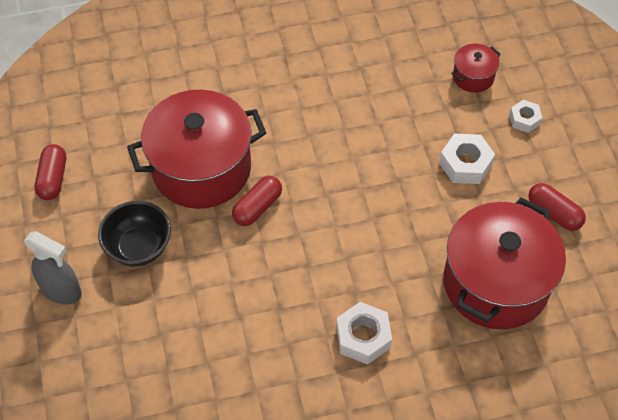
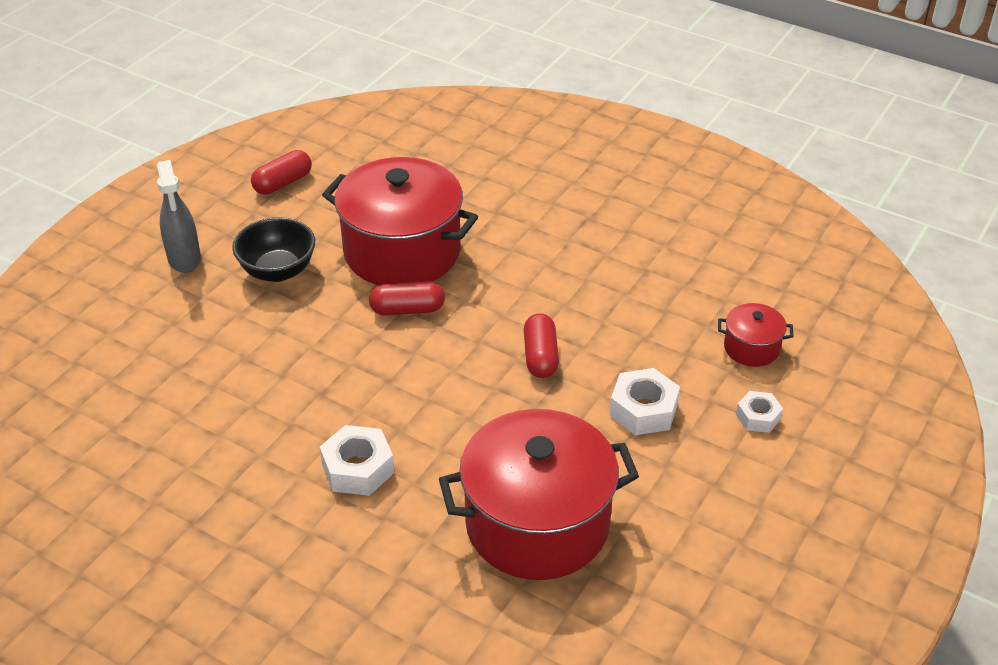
camera: 45 degrees right, 15 degrees down
red capsule [528,183,586,231] -> red capsule moved to [524,313,559,378]

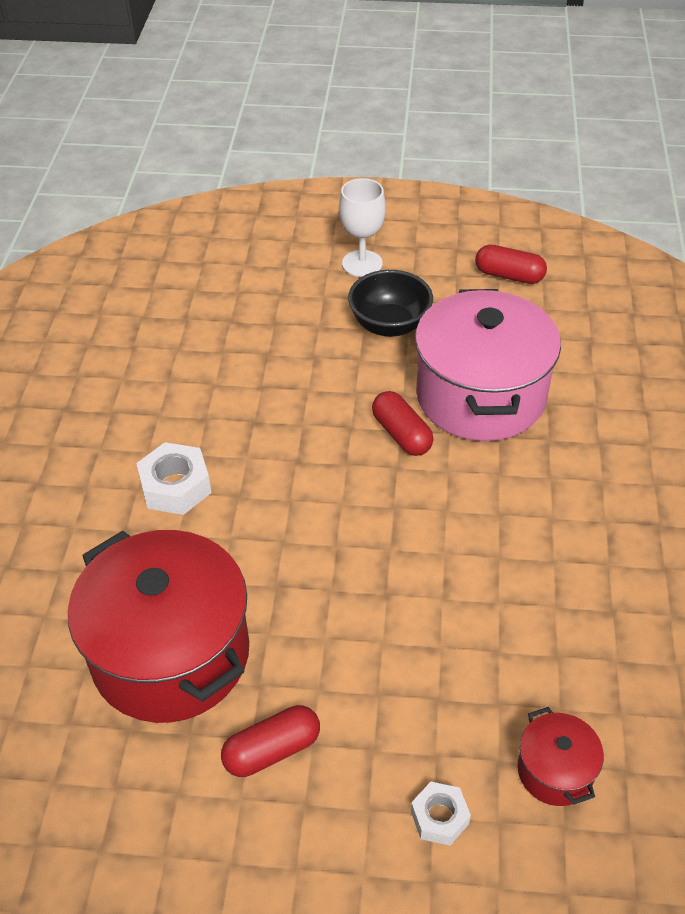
camera: 65 degrees right, 5 degrees up
grey spray bottle [157,160,201,273] -> white goblet [339,178,386,277]
red pot [322,157,478,285] -> pink pot [415,289,561,441]
red capsule [524,313,559,378] -> red capsule moved to [221,705,320,777]
white nut [609,368,680,435] -> none

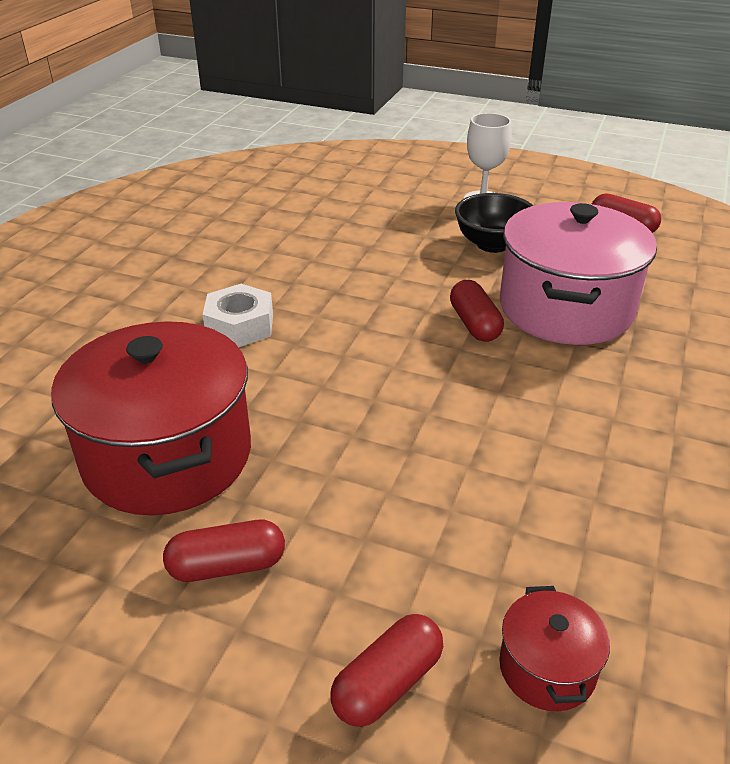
camera: 15 degrees right, 10 degrees down
white nut [411,782,471,846] -> red capsule [330,614,443,727]

